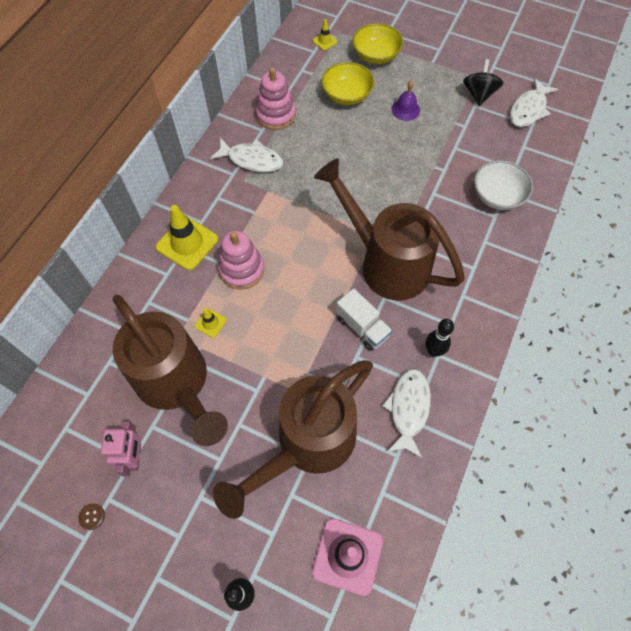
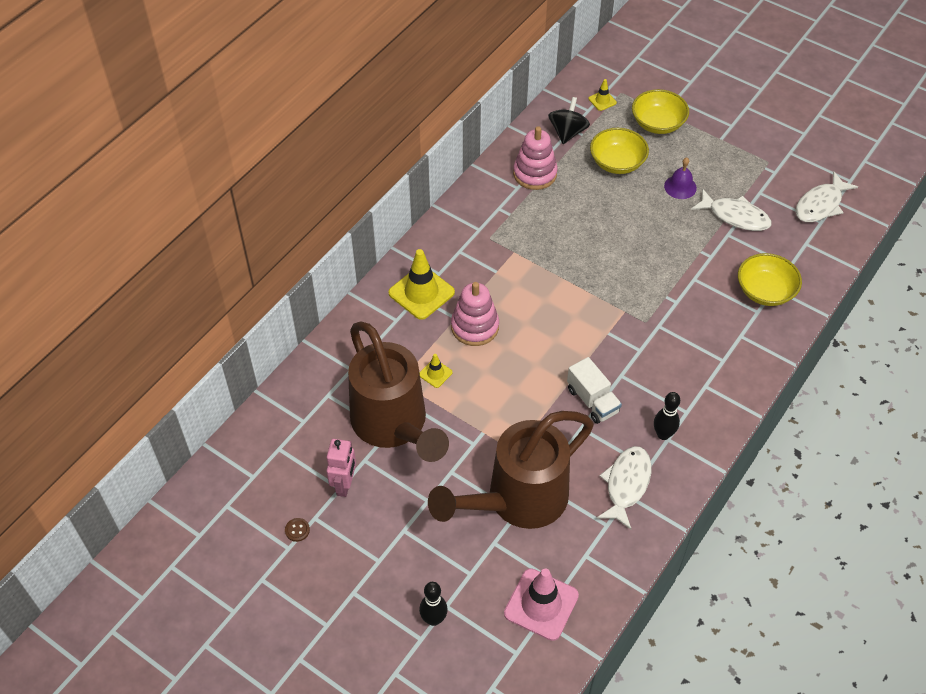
camera: 10 degrees right, 10 degrees down
white fish [210,138,283,172] -> white fish moved to [691,189,772,231]
brown watering can [314,158,465,301] -> none
black spinning top [463,59,504,106] -> black spinning top moved to [548,97,590,144]
white bowl [474,160,533,210] -> yellow bowl [738,253,802,306]

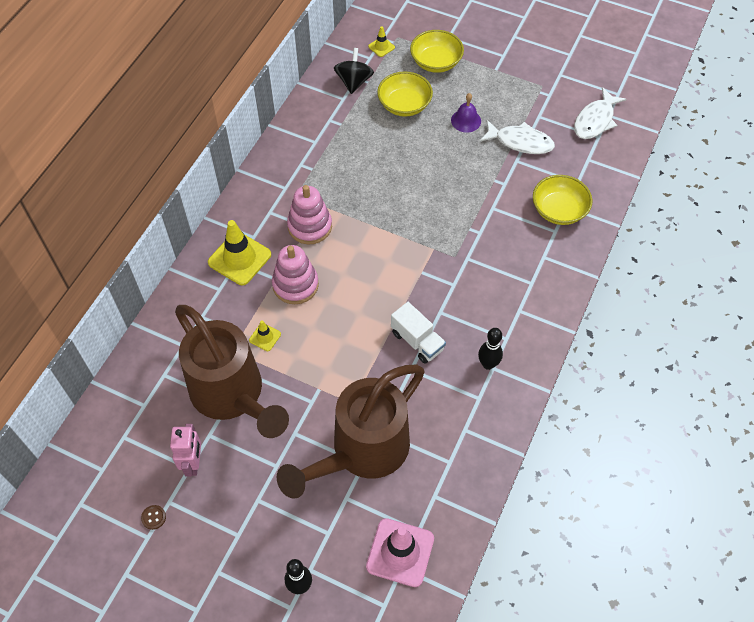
camera: 10 degrees left, 5 degrees up
pink stacking toy [513,126,558,190] -> pink stacking toy moved to [287,185,332,244]
white fish [597,446,651,529] -> none

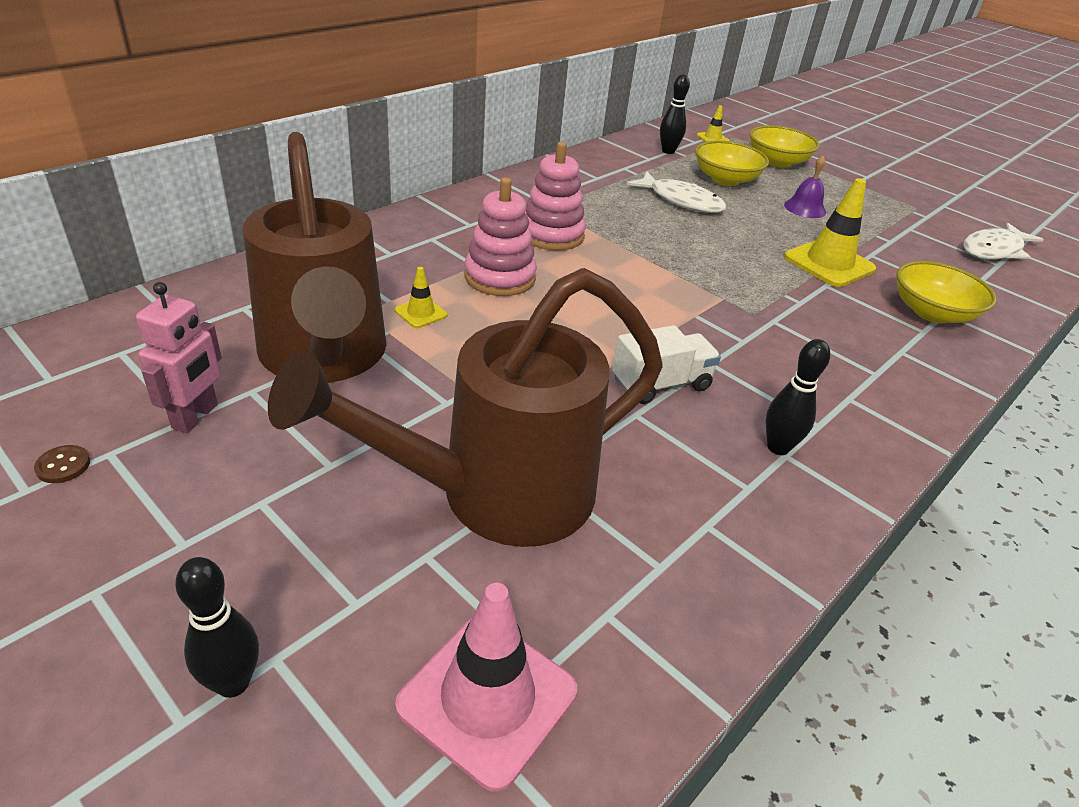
camera: 15 degrees right, 20 degrees down
yellow traffic cone [208,220,271,285] -> yellow traffic cone moved to [784,178,876,287]
black spinning top [334,48,374,94] -> black bowling pin [660,74,690,154]
white truck [391,302,446,364] -> white truck turned 90 degrees counterclockwise [612,325,721,404]
white fish [479,120,555,154] -> white fish moved to [626,172,727,213]

